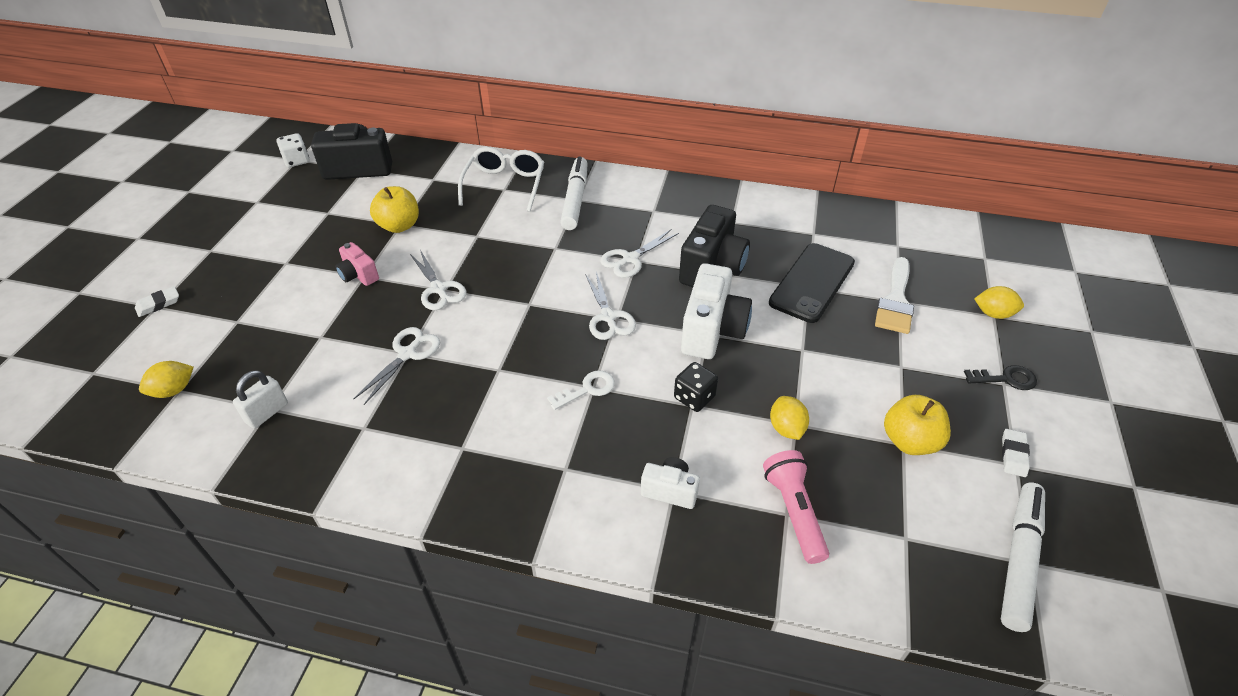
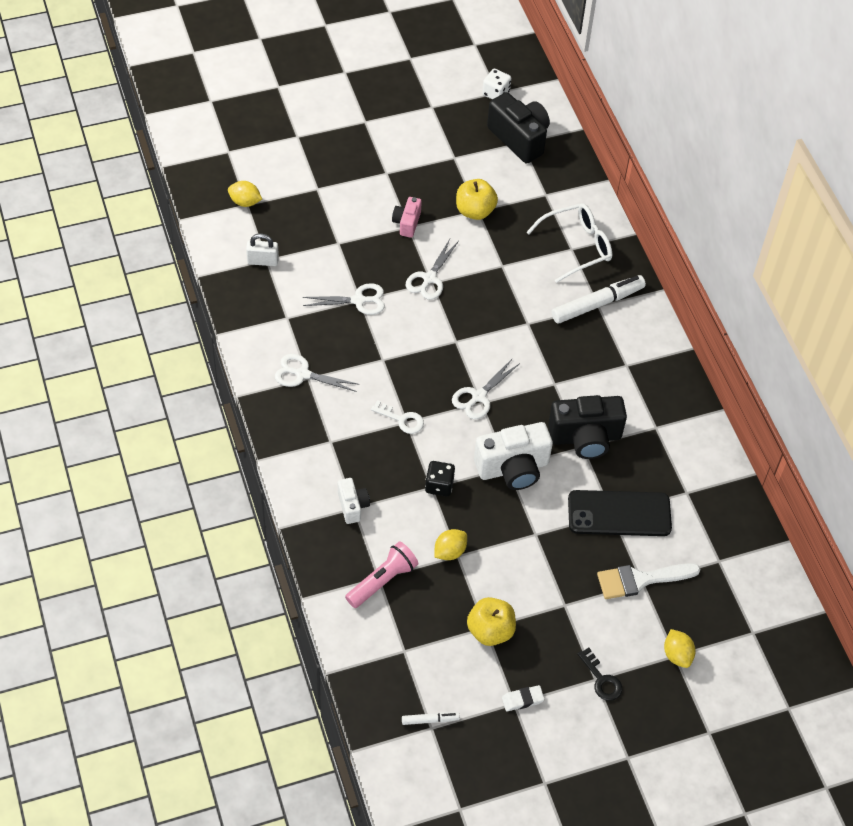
camera: 55 degrees right, 10 degrees up
white eraser [135,286,179,317] -> none
white scissors [600,230,679,278] -> white scissors moved to [275,354,360,392]
white marker [1001,483,1045,632] -> white marker [402,712,460,725], size x0.48

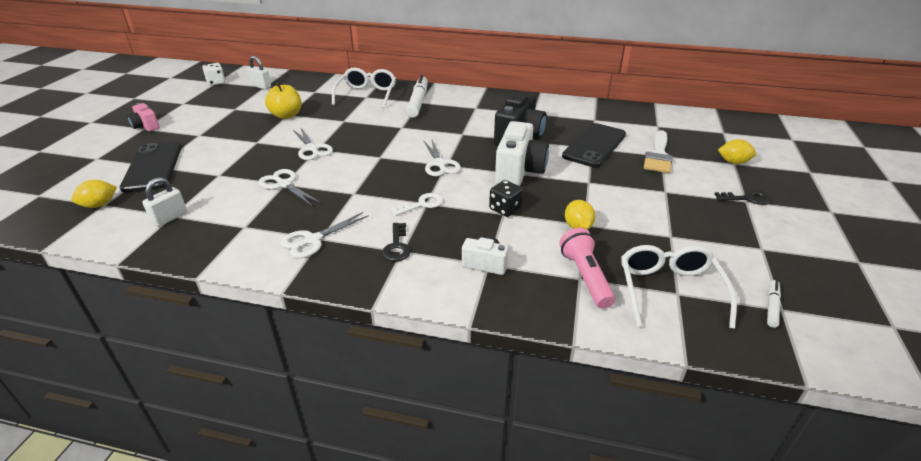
camera: 55 degrees left, 20 degrees down
white scissors [302,283,385,315] -> white scissors turned 75 degrees counterclockwise [258,169,321,206]
pink camera [392,197,422,238] -> pink camera moved to [127,103,160,131]
yellow apple [467,597,516,646] -> none
black camera [487,92,550,163] -> white padlock [247,56,271,89]
white eraser [502,685,545,711] -> none
none -> black phone [120,142,182,193]
none -> black key [382,223,411,262]
none -> white glasses [621,245,737,329]

